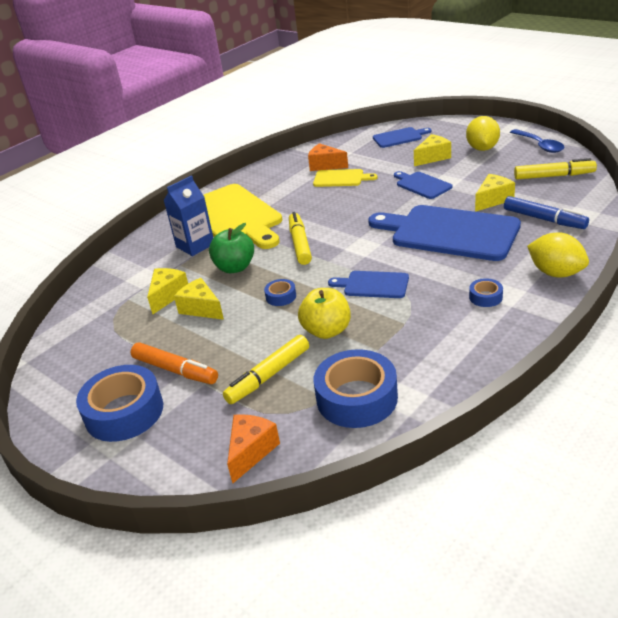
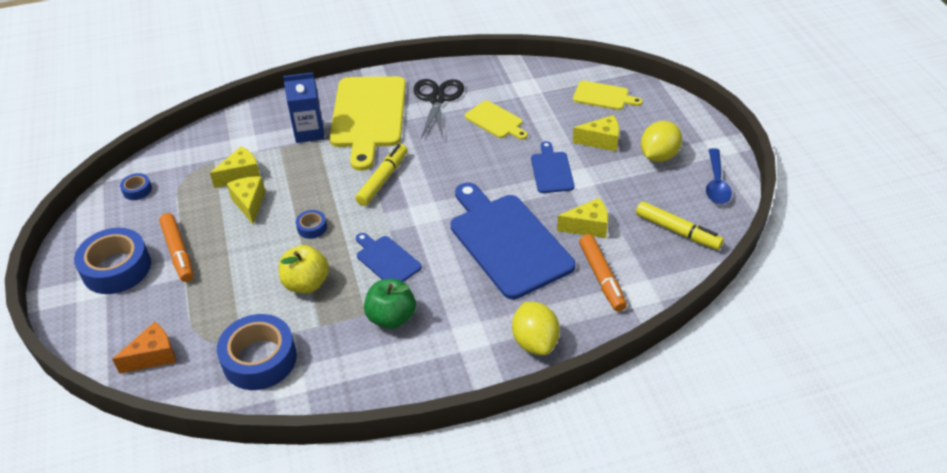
camera: 30 degrees right, 10 degrees up
green apple [209,223,254,273] -> green apple moved to [364,279,416,329]
yellow marker [223,335,309,404] -> none
orange cheese [308,143,348,171] -> none
blue cutting board [373,127,431,148] -> yellow cutting board [573,81,643,110]
blue tape [469,278,503,307] -> blue tape moved to [120,173,152,200]
blue marker [504,196,589,229] -> orange marker [579,234,627,312]
none -> black scissors [413,79,464,139]

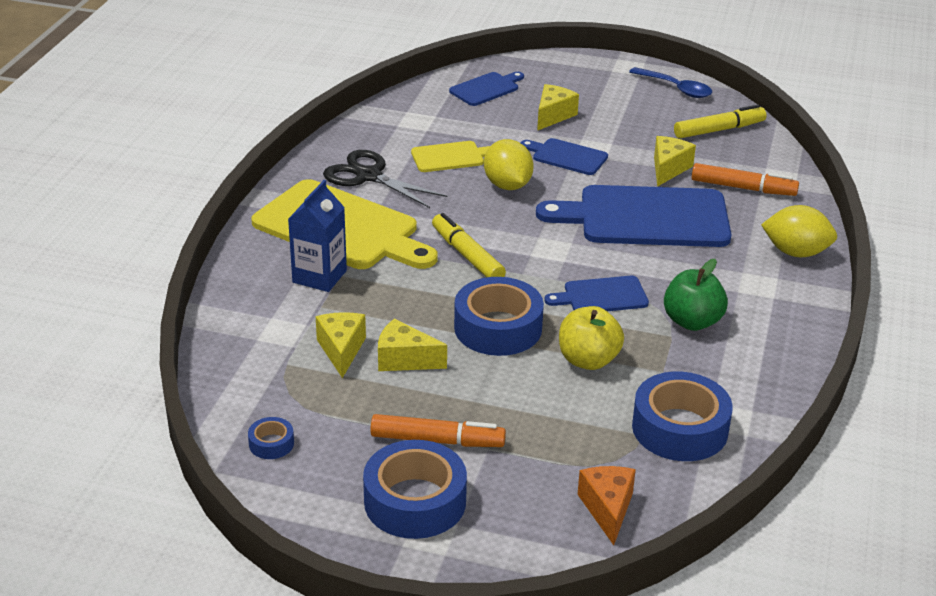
camera: 60 degrees left, 10 degrees down
blue tape [296,210,327,239] -> blue tape [454,277,544,356], size x2.18
yellow cutting board [573,81,643,110] -> blue cutting board [449,72,524,106]
yellow lemon [641,121,682,162] -> yellow lemon moved to [484,139,534,190]

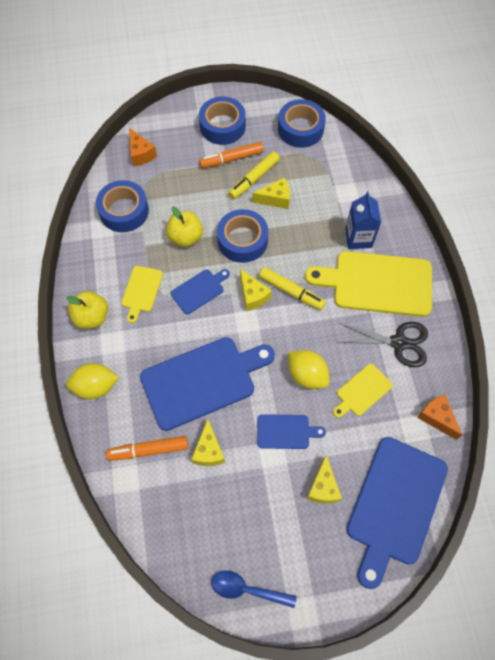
camera: 155 degrees right, 30 degrees up
blue tape [248,417,294,459] -> blue tape [278,99,326,148], size x2.18
yellow cheese [316,312,366,378] -> yellow cheese moved to [240,269,272,311]
blue cutting board [449,72,524,106] -> blue cutting board [347,437,448,589], size x2.04
green apple [664,259,728,331] -> yellow cutting board [121,266,163,323]
yellow marker [674,105,766,139] -> yellow marker moved to [228,152,280,199]
none -> yellow apple [66,291,108,329]
none -> orange cheese [417,394,462,440]

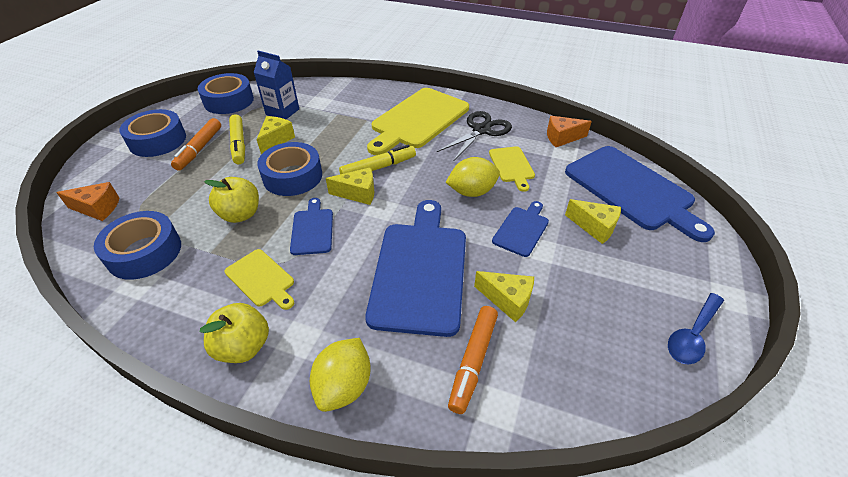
camera: 60 degrees left, 20 degrees down
blue carton [345,191,381,249] -> blue carton moved to [253,50,299,119]

